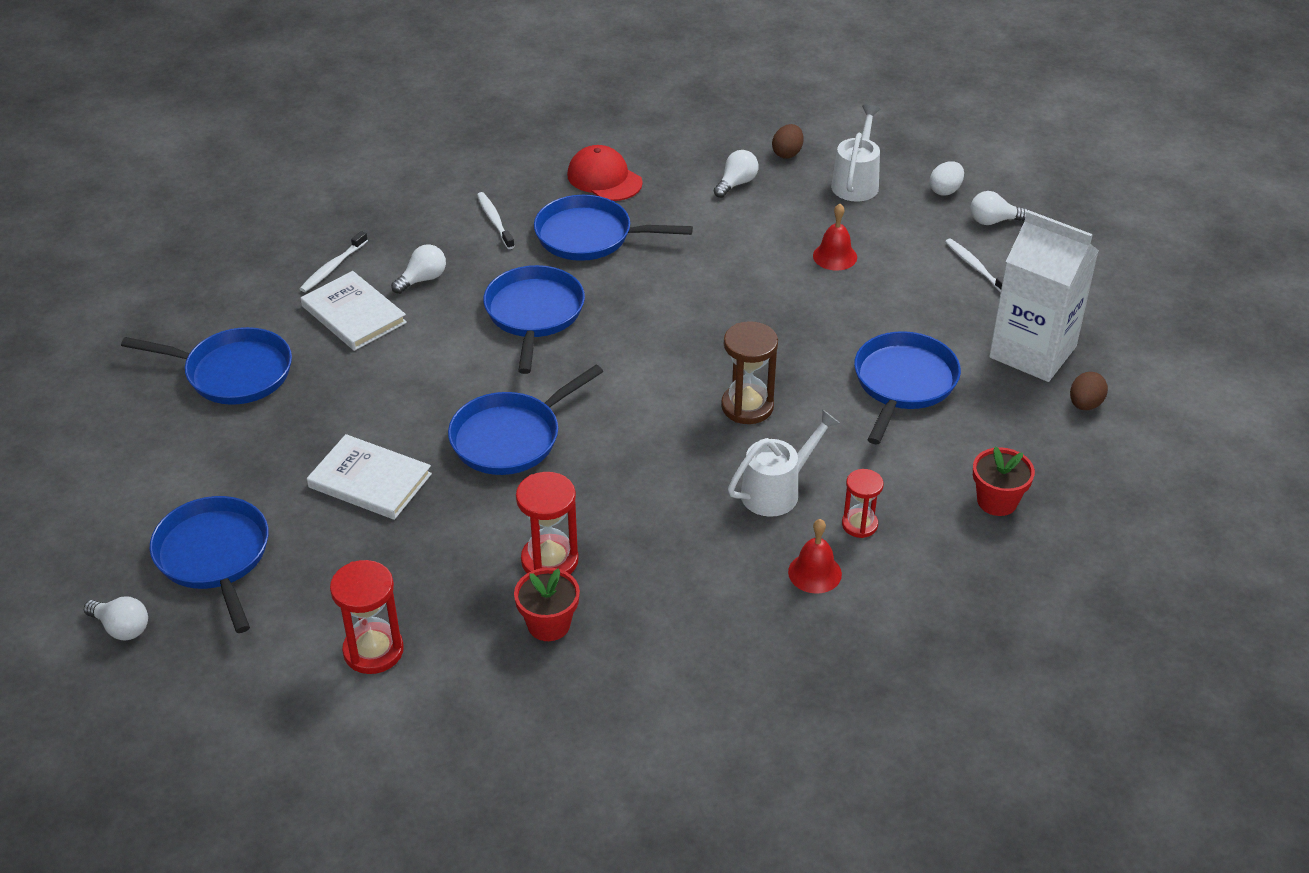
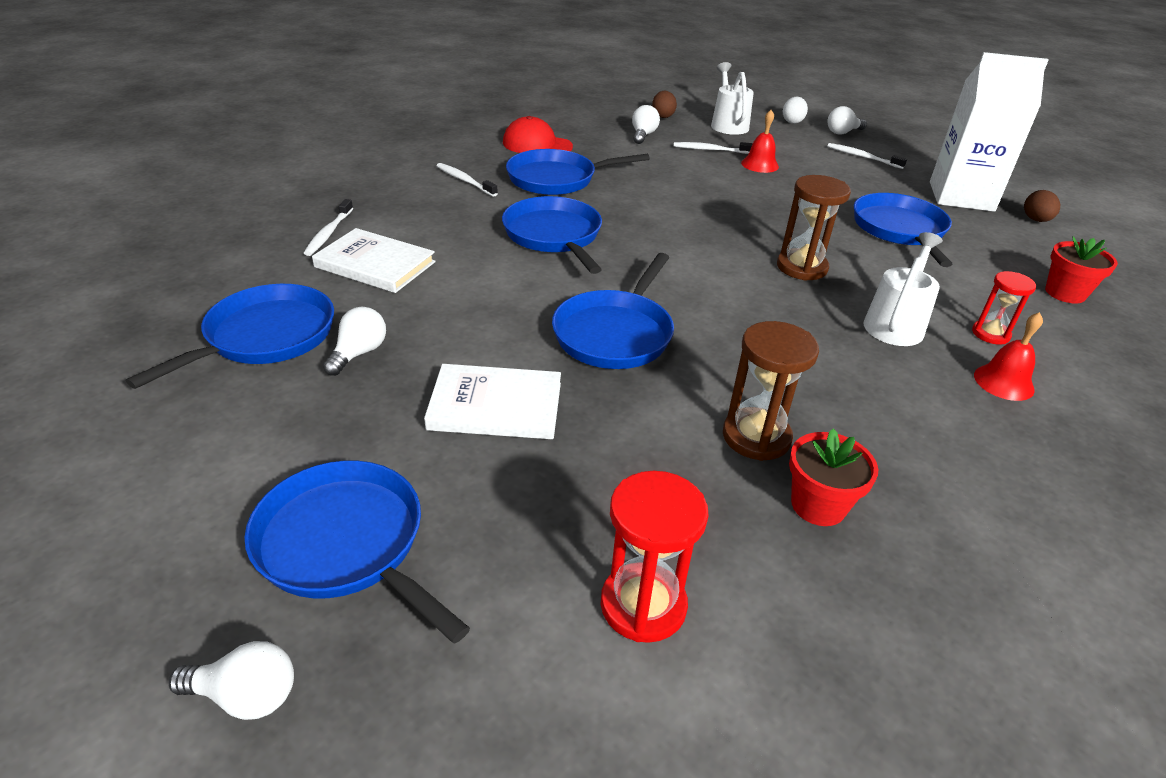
camera: 25 degrees left, 5 degrees down
blue pan [121,327,292,405] -> blue pan turned 45 degrees counterclockwise [126,284,334,389]
white light bulb [391,244,446,294] -> white light bulb moved to [323,307,386,376]
red hourglass [516,472,579,574] -> brown hourglass [723,321,819,461]
none -> white toothbrush [674,142,753,154]

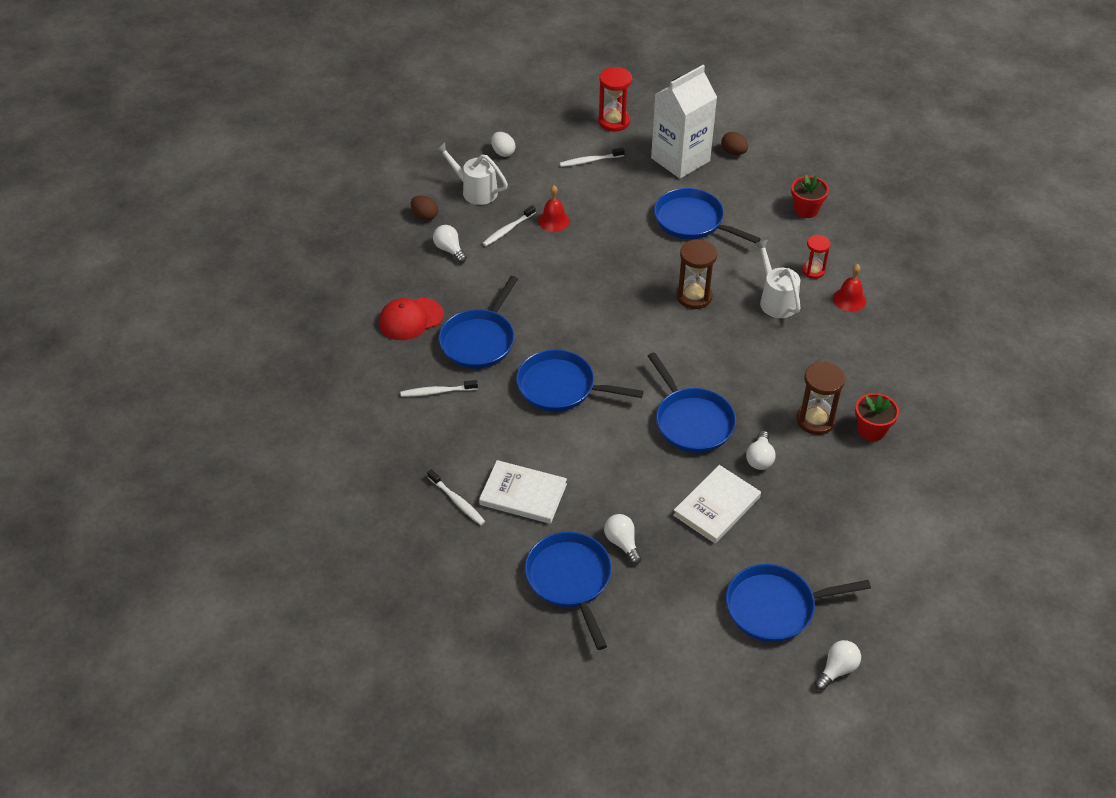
camera: 50 degrees left, 10 degrees up
white book [312,228,436,293] -> white book turned 45 degrees clockwise [479,460,567,524]
red hourglass [601,471,709,643] -> red hourglass moved to [598,67,632,131]
white light bulb [827,106,867,135] -> white light bulb moved to [746,431,776,470]

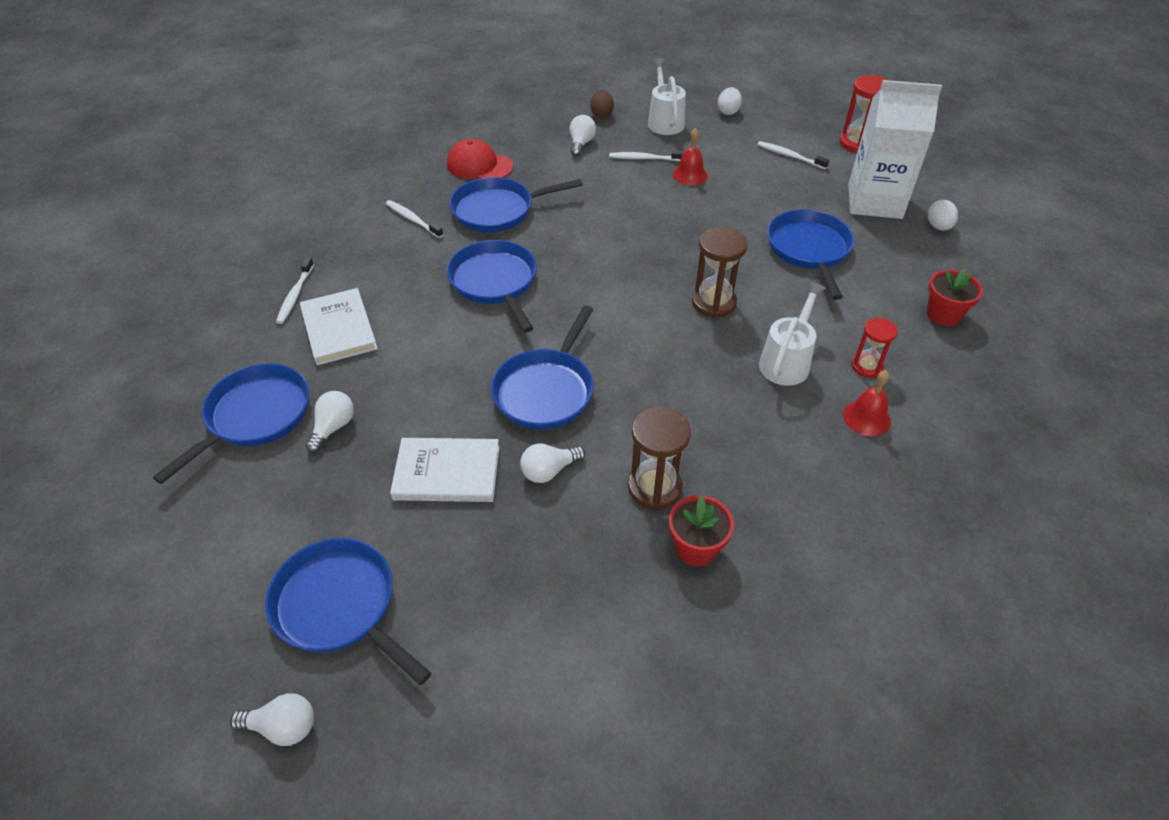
camera: 50 degrees right, 0 degrees up
brown egg [721,132,748,155] -> white egg [928,200,958,230]

